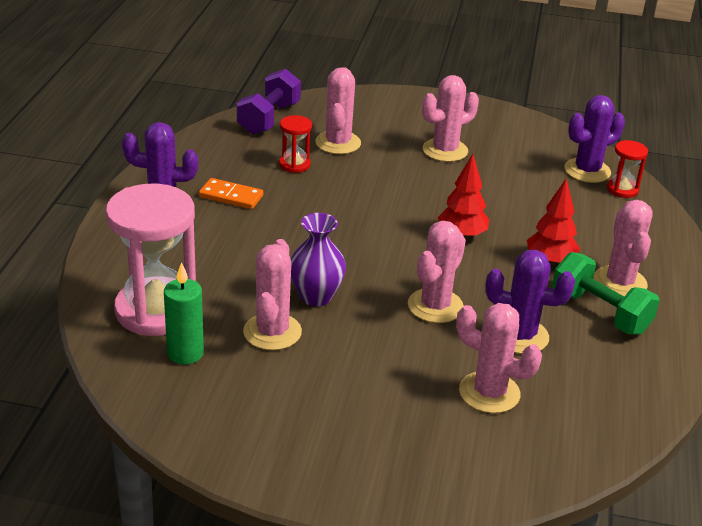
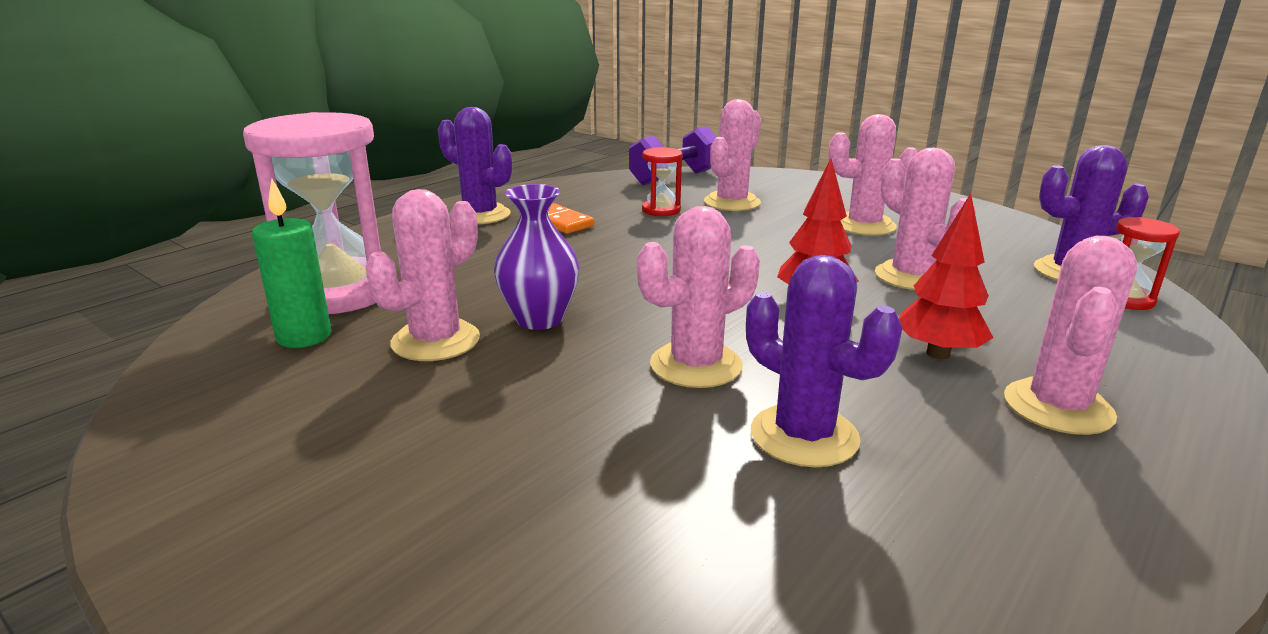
camera: 30 degrees right, 10 degrees down
pink cactus [456,303,542,413] -> pink cactus moved to [875,148,976,290]
green dumbbell [552,252,660,335] -> none

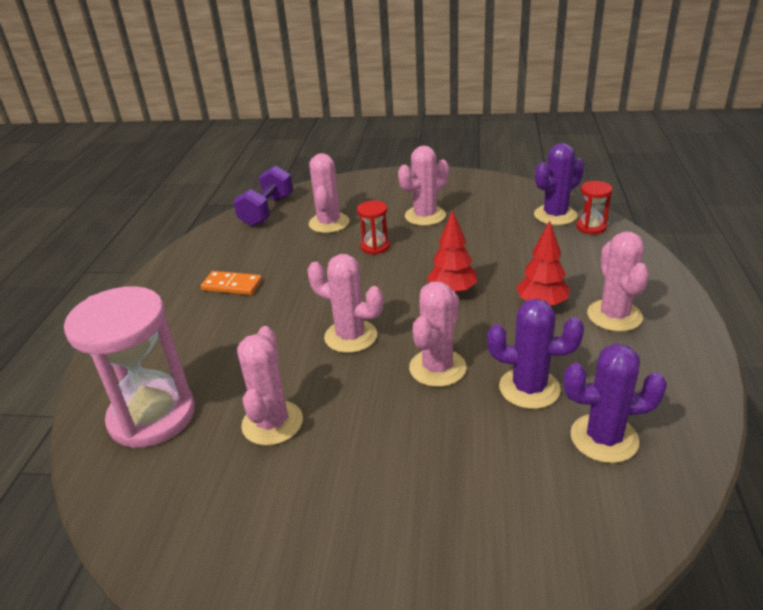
camera: 30 degrees left, 10 degrees up
green candle [252,179,332,348] -> none
purple cactus [438,107,512,224] -> purple cactus moved to [563,344,667,463]
purple vase [494,184,580,330] -> none
red hourglass [642,147,683,216] -> red hourglass moved to [357,201,390,254]
pink cactus [875,148,976,290] -> pink cactus moved to [307,254,383,353]

